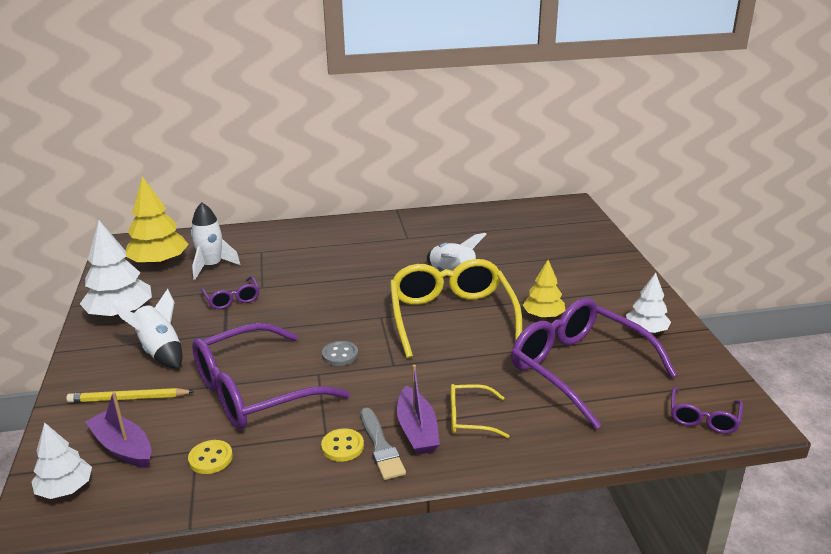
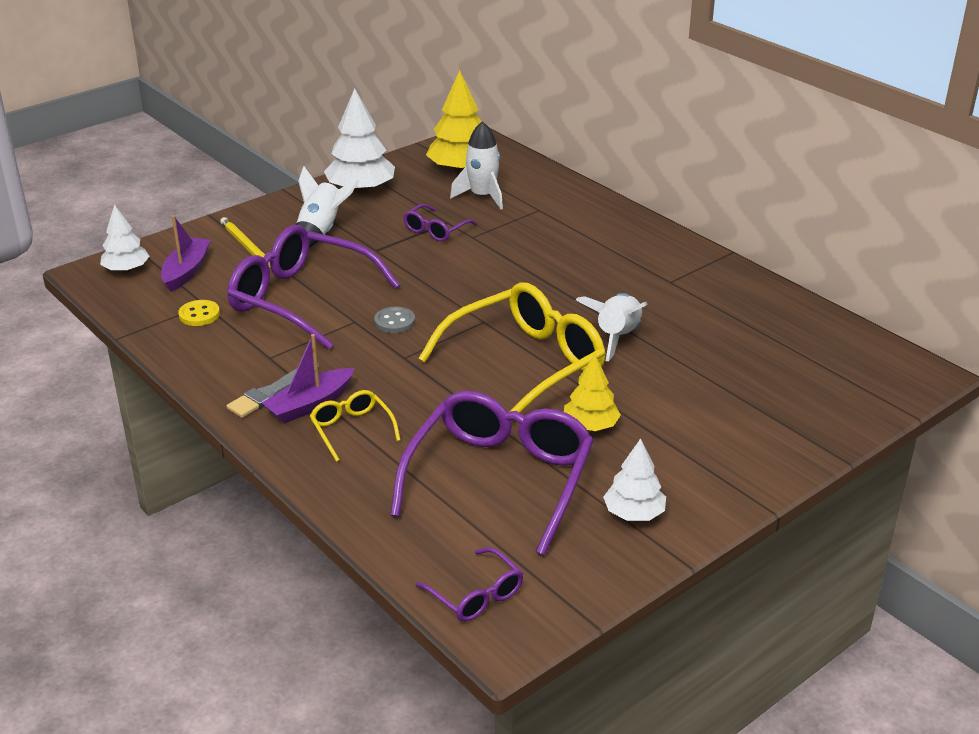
camera: 60 degrees right, 5 degrees up
yellow button [321,428,364,462] -> none
purple glasses [671,387,743,434] -> purple glasses turned 120 degrees counterclockwise [416,547,524,622]

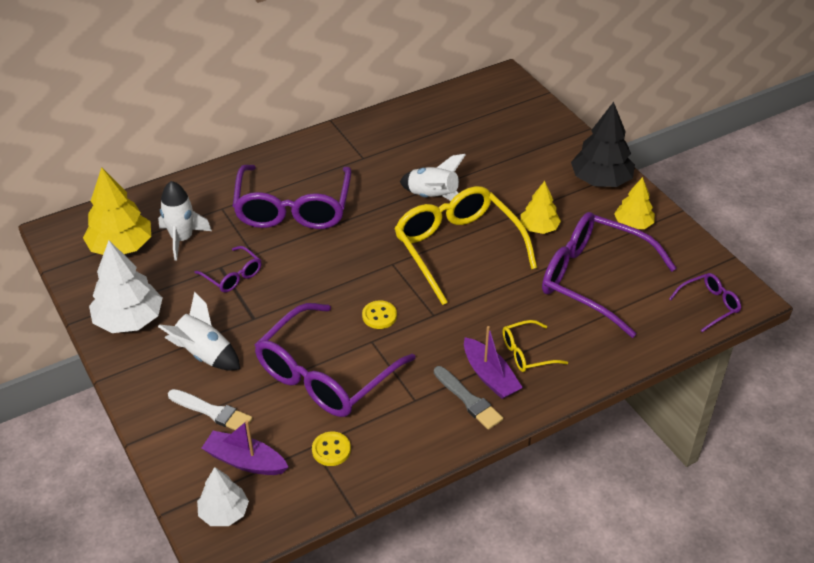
camera: 80 degrees left, 10 degrees up
yellow pencil [220,217,271,269] -> white brush [168,389,253,430]
grey button [374,307,415,333] -> yellow button [362,300,397,329]
white tree [603,438,666,521] -> yellow tree [614,177,655,229]
none -> purple glasses [233,165,351,229]
none -> black tree [571,102,635,187]

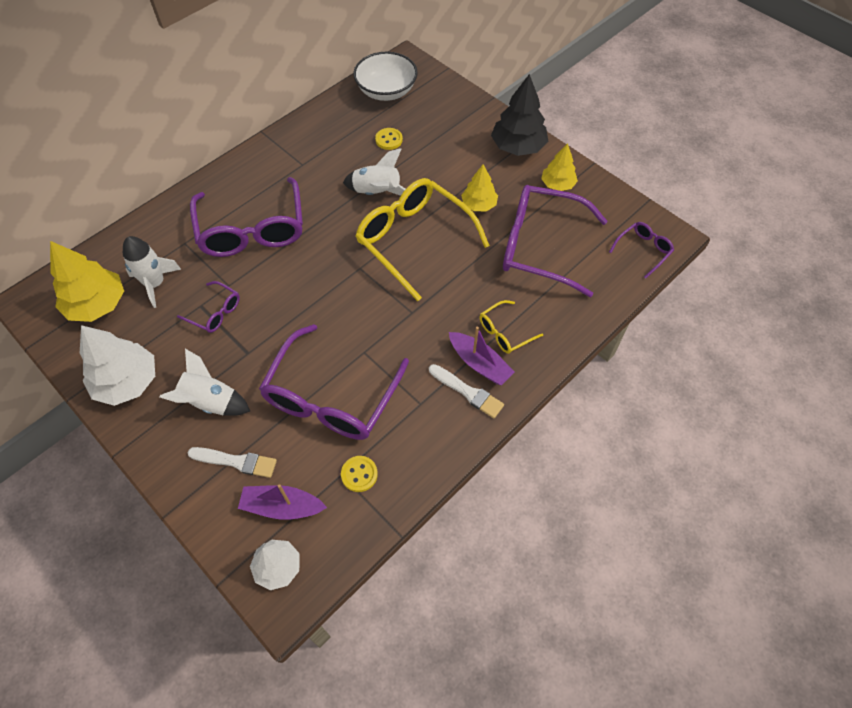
camera: 15 degrees left, 15 degrees up
yellow button [362,300,397,329] -> yellow button moved to [375,128,403,150]
grey brush [434,366,503,430] -> white brush [429,364,504,418]
none -> white bowl [353,52,418,101]

